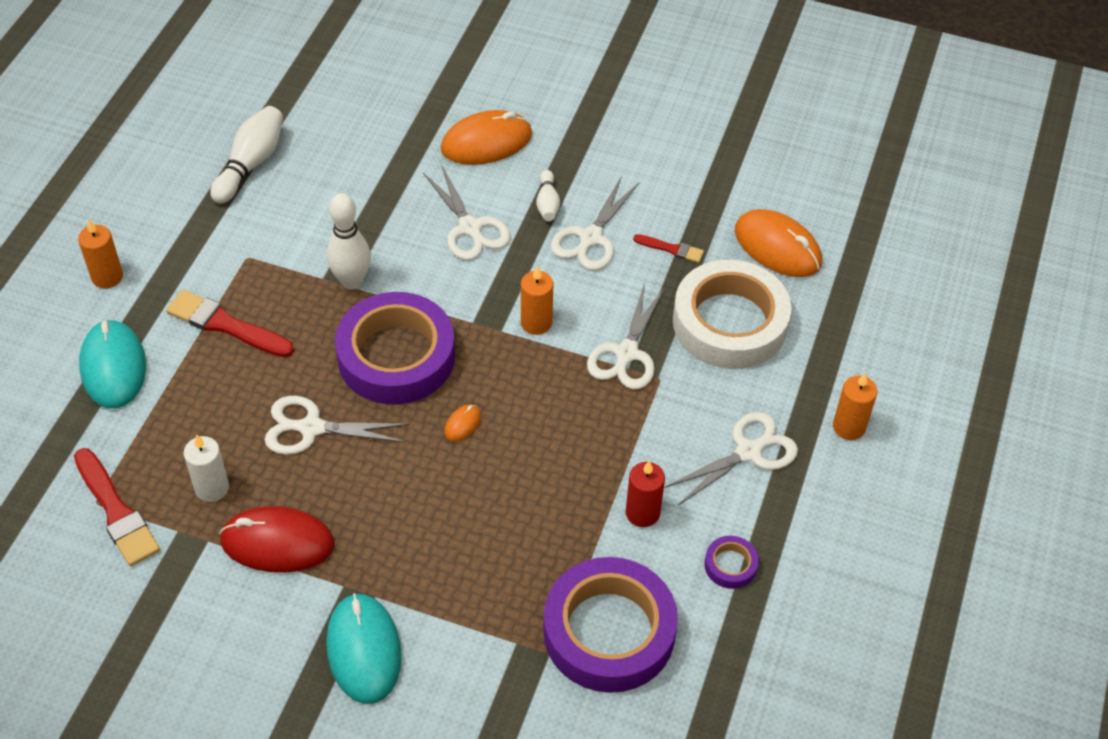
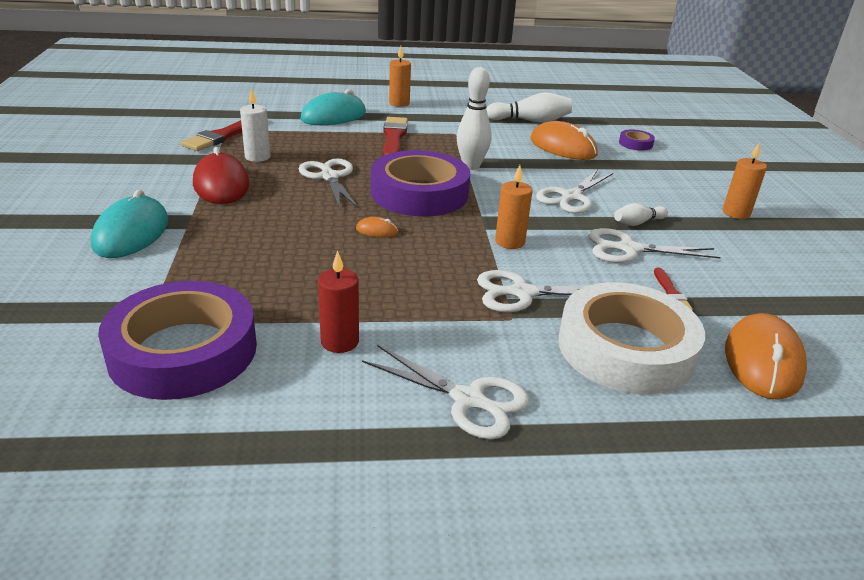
camera: 65 degrees right, 20 degrees down
turquoise mouse [326,593,402,704] -> turquoise mouse turned 45 degrees counterclockwise [91,190,168,258]
orange mouse [441,110,532,165] -> orange mouse moved to [530,121,598,160]
purple tape [705,536,759,589] -> purple tape moved to [619,130,655,151]
orange candle [833,373,877,440] -> orange candle moved to [723,142,767,219]

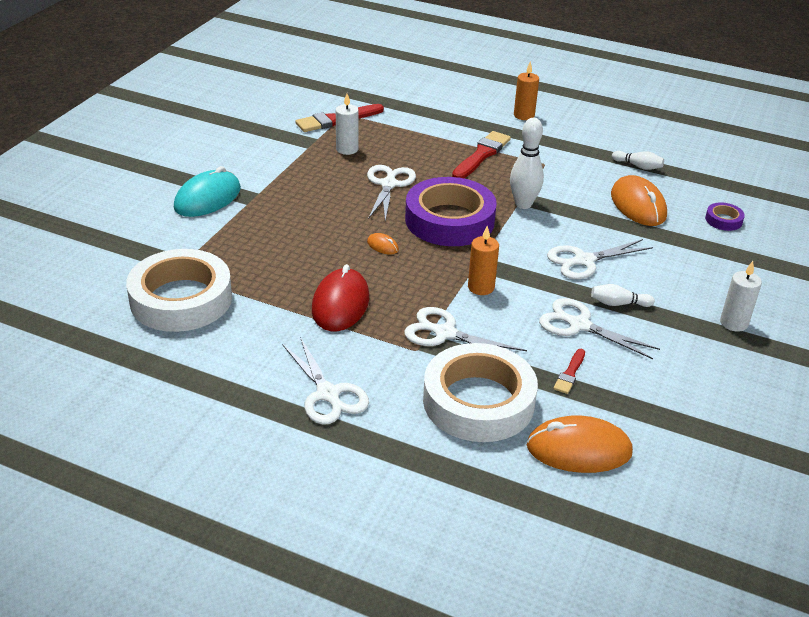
camera: 30 degrees right, 5 degrees up
purple tape [98,281,257,400] -> white tape [126,249,232,332]
red mouse [193,147,249,204] -> red mouse moved to [312,264,369,331]
turquoise mouse [300,89,366,125] -> none
red candle [318,250,359,353] -> none
white bowling pin [486,92,572,123] -> white bowling pin [612,151,664,170], size x0.58
orange candle [723,142,767,219] -> white candle [720,261,762,332]
orange mouse [725,313,807,400] -> orange mouse turned 45 degrees clockwise [527,416,633,473]

